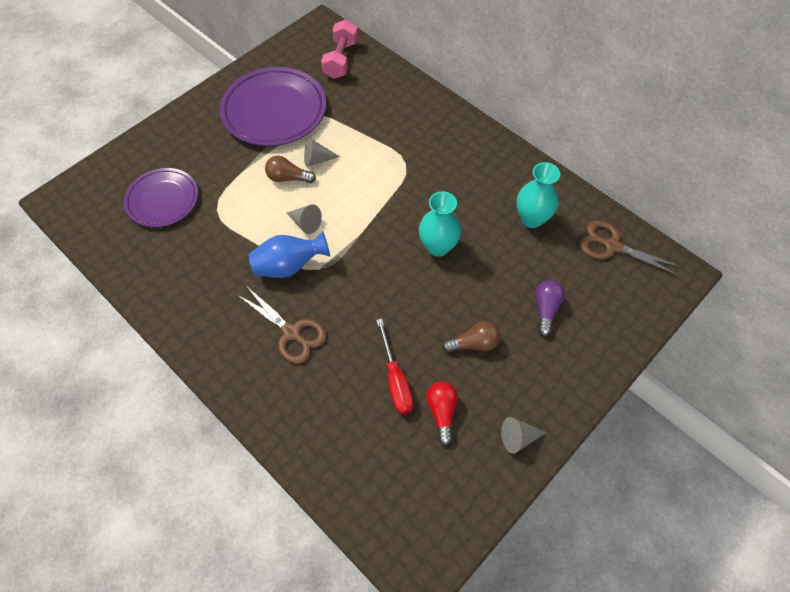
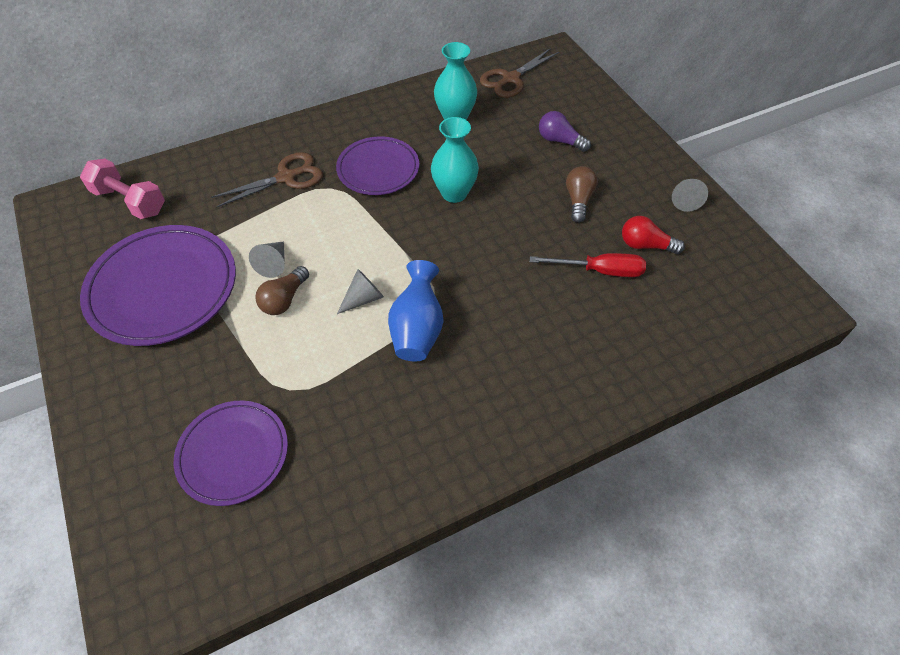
camera: 70 degrees left, 5 degrees down
brown scissors [238,287,327,364] -> brown scissors moved to [211,152,323,208]
none -> purple plate [336,136,419,195]

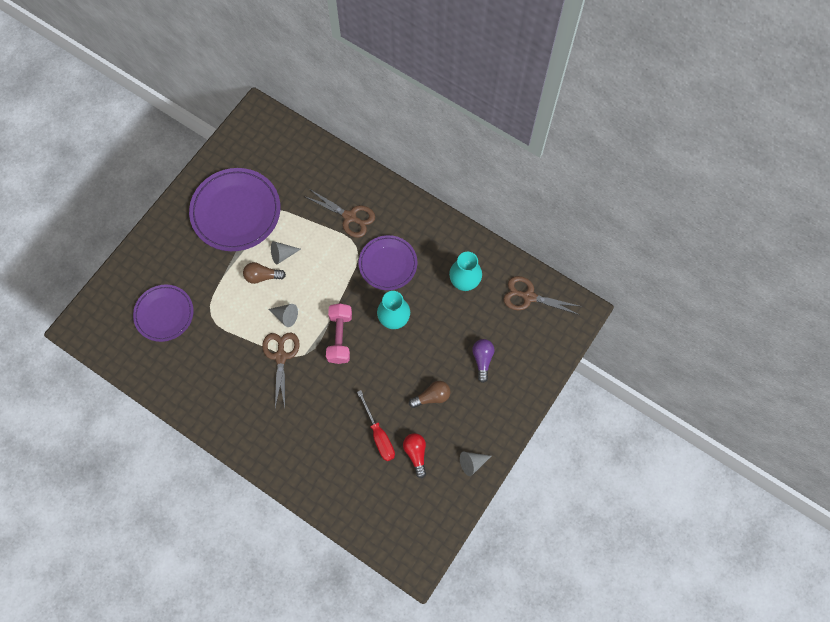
camera: 60 degrees right, 15 degrees up
pink dumbbell [80,159,165,219] -> pink dumbbell moved to [326,303,352,364]
blue vase [388,260,443,361] -> brown scissors [262,333,300,408]

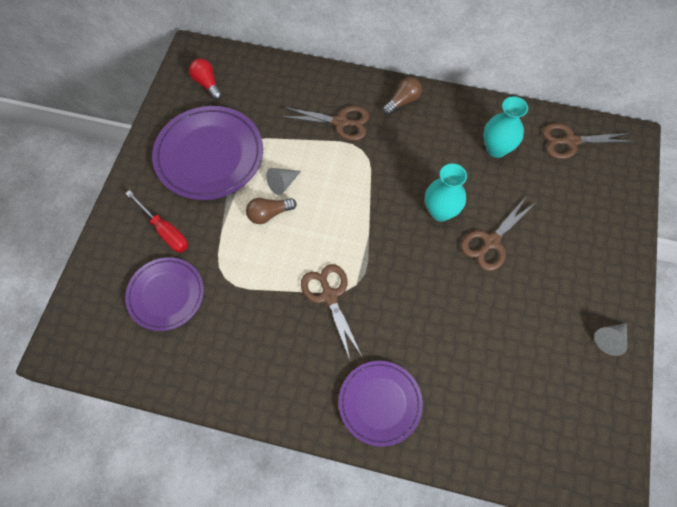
camera: 20 degrees left, 5 degrees down
grey cone [268,304,298,327] -> none
pink dumbbell [326,303,352,364] -> none
red screwdriver [357,390,395,461] -> red screwdriver moved to [125,190,188,253]
purple plate [359,235,417,290] -> purple plate moved to [339,361,423,447]
red light bulb [403,433,426,478] -> red light bulb moved to [189,58,222,100]
brown light bulb [409,381,450,408] -> brown light bulb moved to [383,77,422,115]
purple light bulb [472,339,494,383] -> none
none -> brown scissors [461,197,535,271]

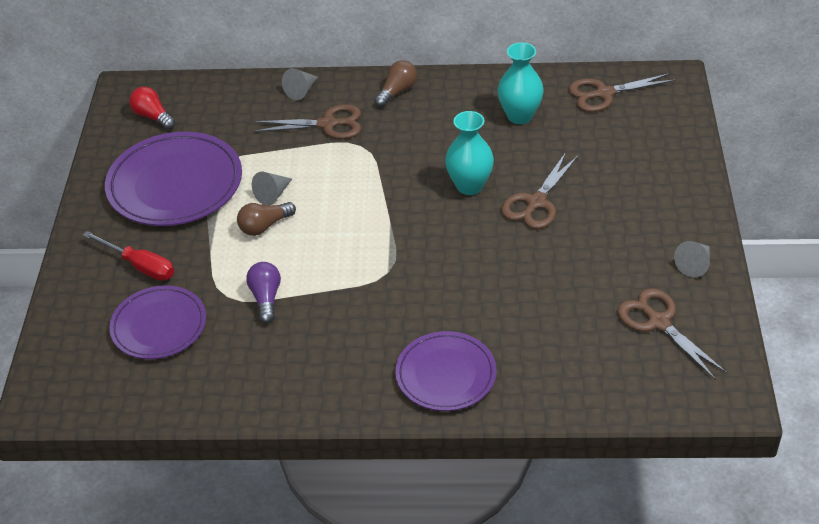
camera: 10 degrees left, 20 degrees down
brown scissors [301,264,362,360] -> brown scissors moved to [617,288,727,379]
none -> purple light bulb [246,262,281,323]
none -> grey cone [282,68,318,100]

